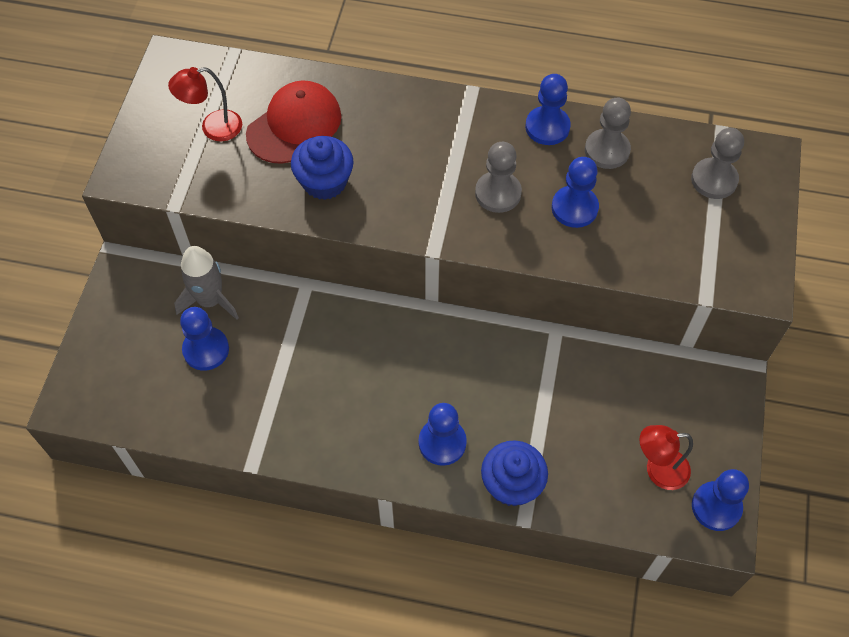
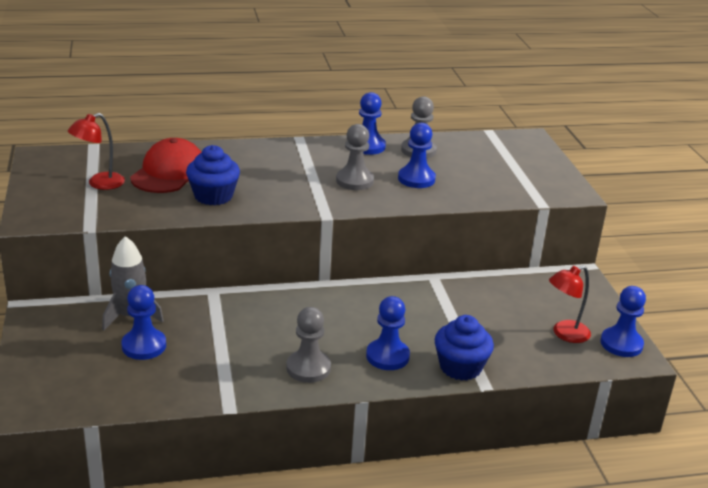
camera: 25 degrees left, 30 degrees down
grey pawn [691,128,744,199] -> grey pawn moved to [286,307,331,383]

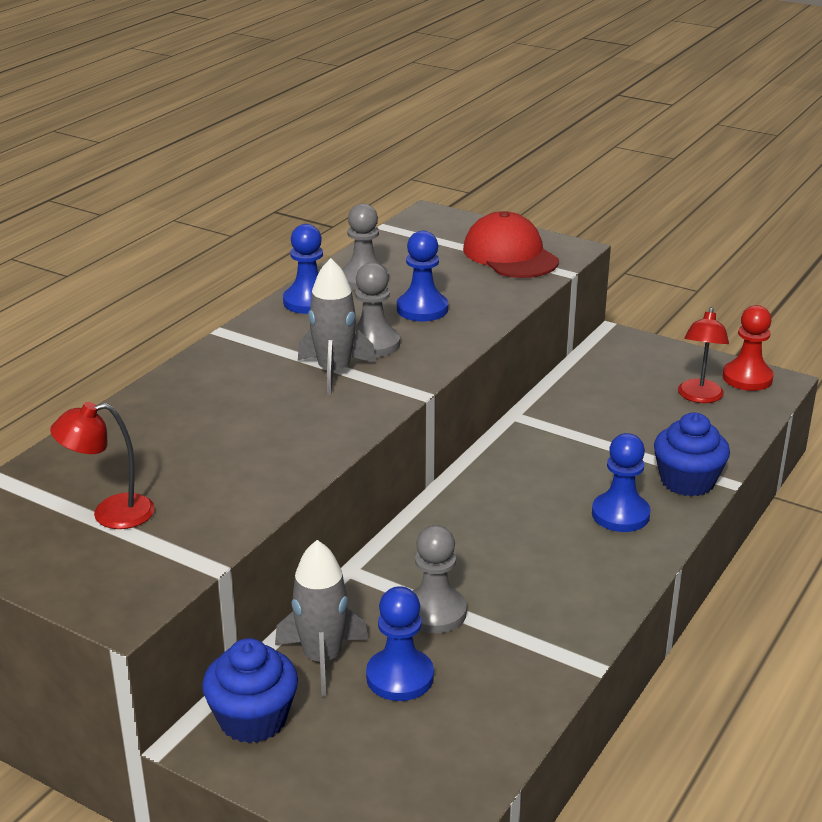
camera: 45 degrees left, 0 degrees up
red lamp [68,113,125,190] -> red lamp turned 75 degrees clockwise [50,402,155,529]
red cap [130,138,202,193] -> red cap moved to [463,211,559,278]
blue cupcake [186,145,240,205] -> blue cupcake moved to [202,638,298,743]
grey pawn [286,307,331,383] -> grey pawn moved to [413,525,467,634]
blue pawn [600,286,646,357] -> red pawn [723,305,774,391]
none -> grey rocket [298,258,376,395]

